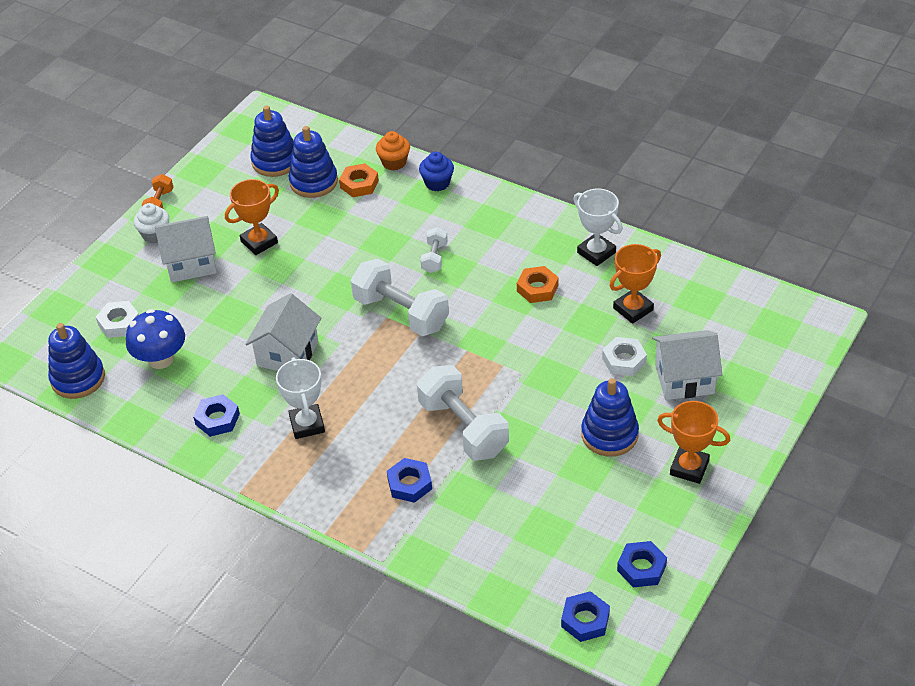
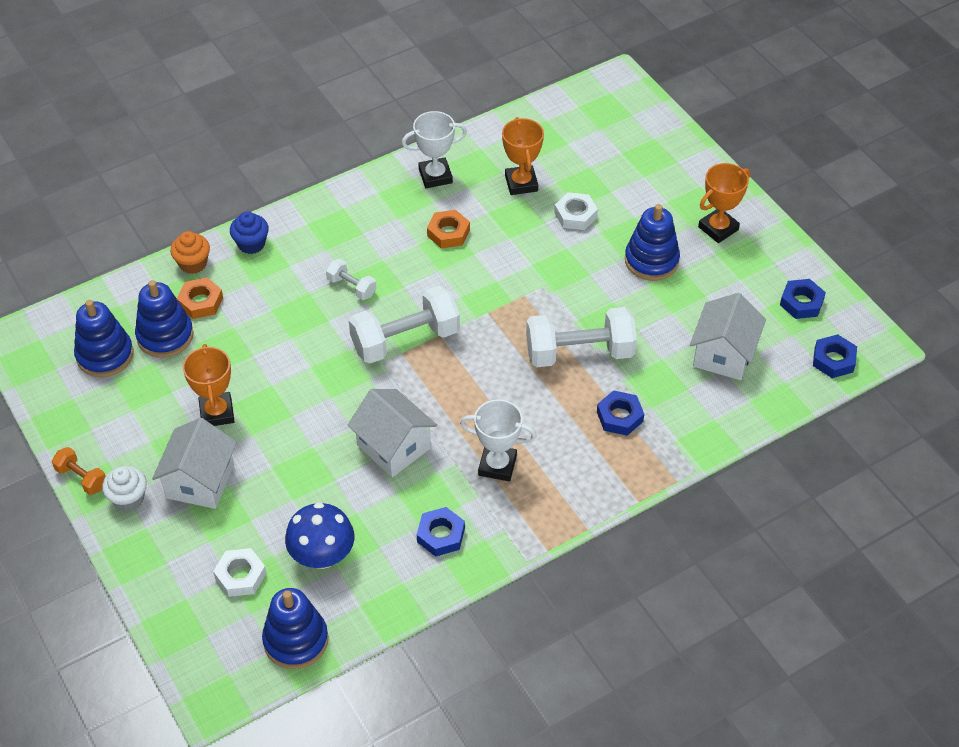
camera: 65 degrees left, 5 degrees up
white house [652,330,722,400] -> white house moved to [690,293,766,380]

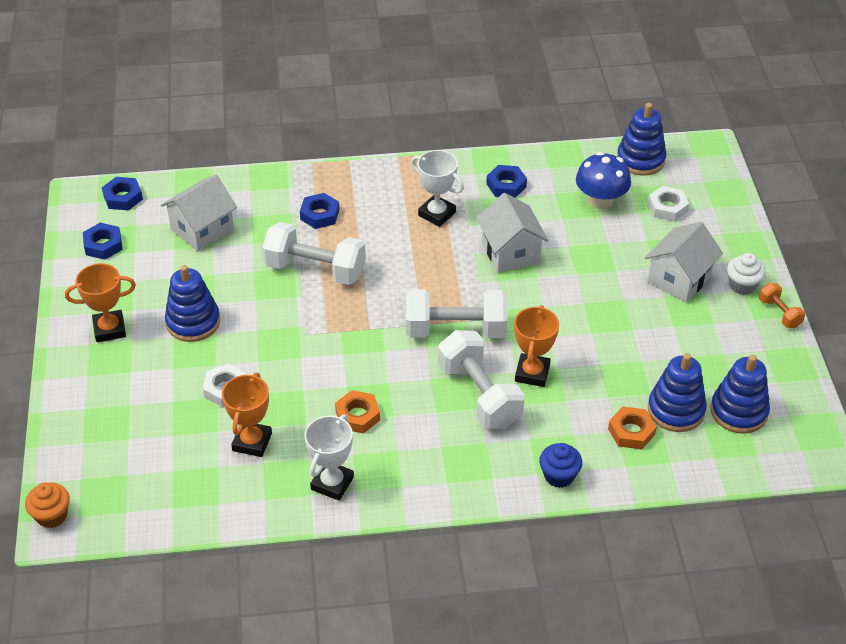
camera: 155 degrees left, 5 degrees down
orange cupcake [170,231,210,274] -> orange cupcake moved to [25,482,70,528]
orange trophy [183,344,235,426] -> orange trophy moved to [514,305,559,387]
white dumbbell [326,259,376,300] -> white dumbbell [438,330,525,429], size x2.02
white trophy [402,111,467,188] -> white trophy turned 75 degrees counterclockwise [304,415,354,500]

